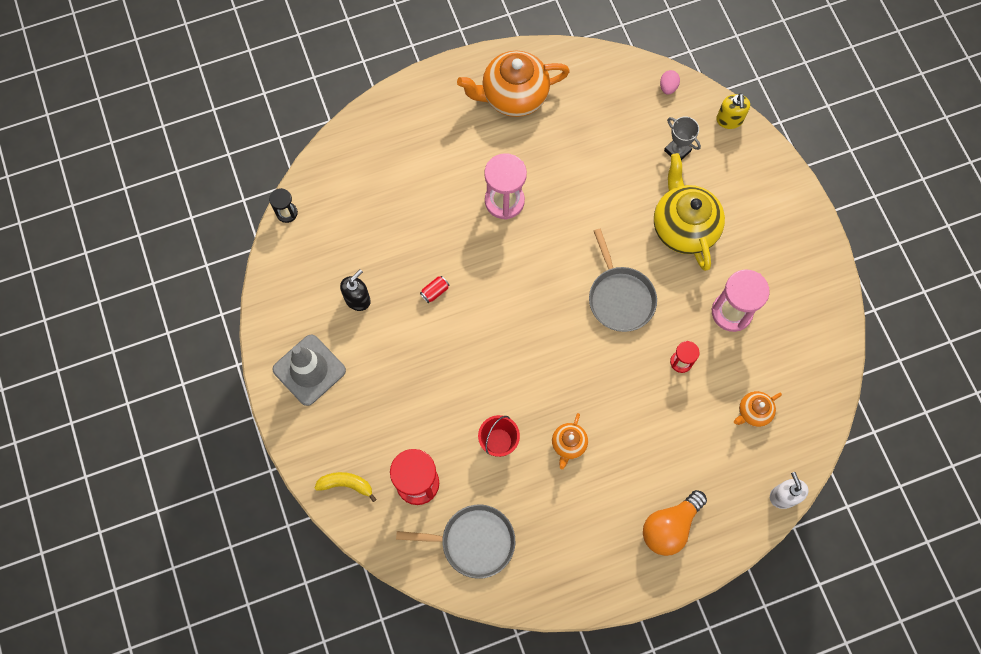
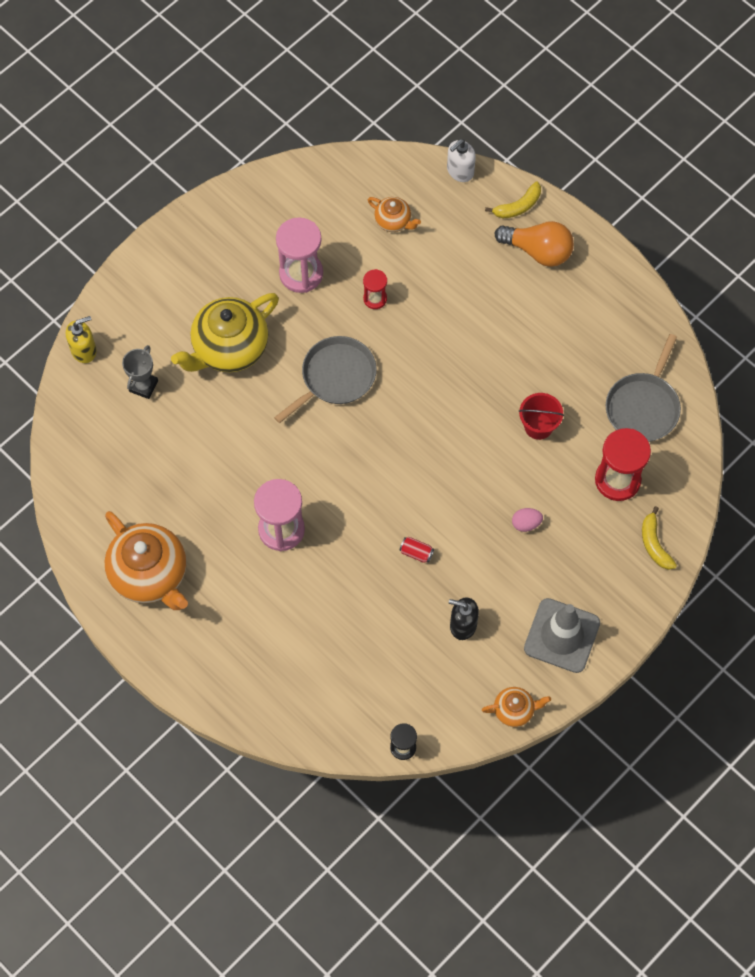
camera: 115 degrees left, 5 degrees down
grey pan [396,505,515,579] -> grey pan turned 135 degrees counterclockwise [606,334,681,442]
orange teapot [552,413,588,469] -> orange teapot moved to [482,687,551,727]
pink egg [660,70,680,95] -> pink egg moved to [512,508,543,532]
none -> yellow banana [485,182,541,219]

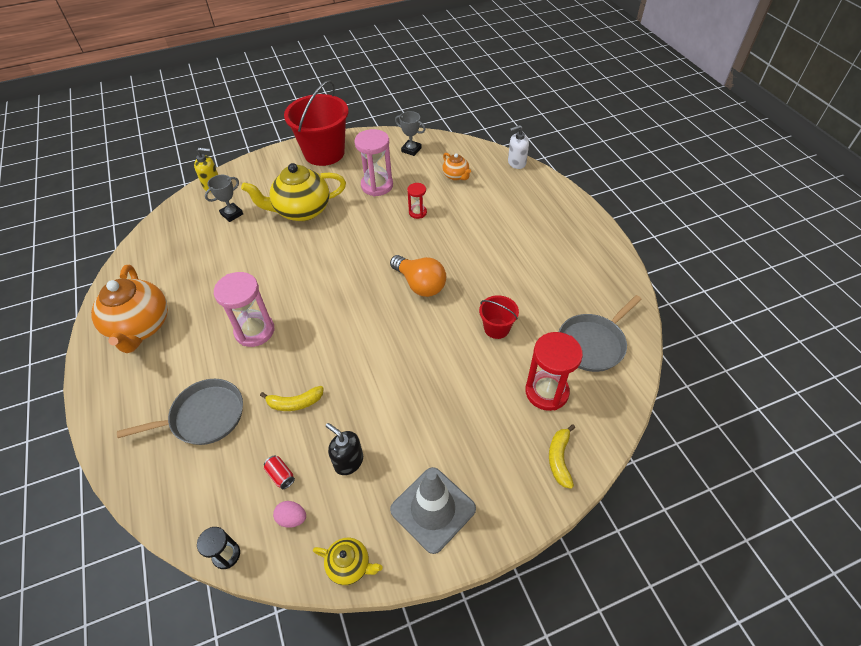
camera: 25 degrees right, 15 degrees down
grey pan [274,336,377,423] -> grey pan moved to [117,379,243,445]
red can [400,537,434,563] -> red can moved to [264,455,295,489]
orange teapot [482,687,551,727] -> yellow teapot [313,537,383,585]
yellow banana [485,182,541,219] -> yellow banana moved to [260,386,324,411]
orange light bulb [495,221,574,267] -> orange light bulb moved to [390,255,446,297]
pink egg [512,508,543,532] -> pink egg moved to [273,501,306,528]
none -> red bucket [284,80,348,166]
none -> grey trophy [395,111,426,156]

